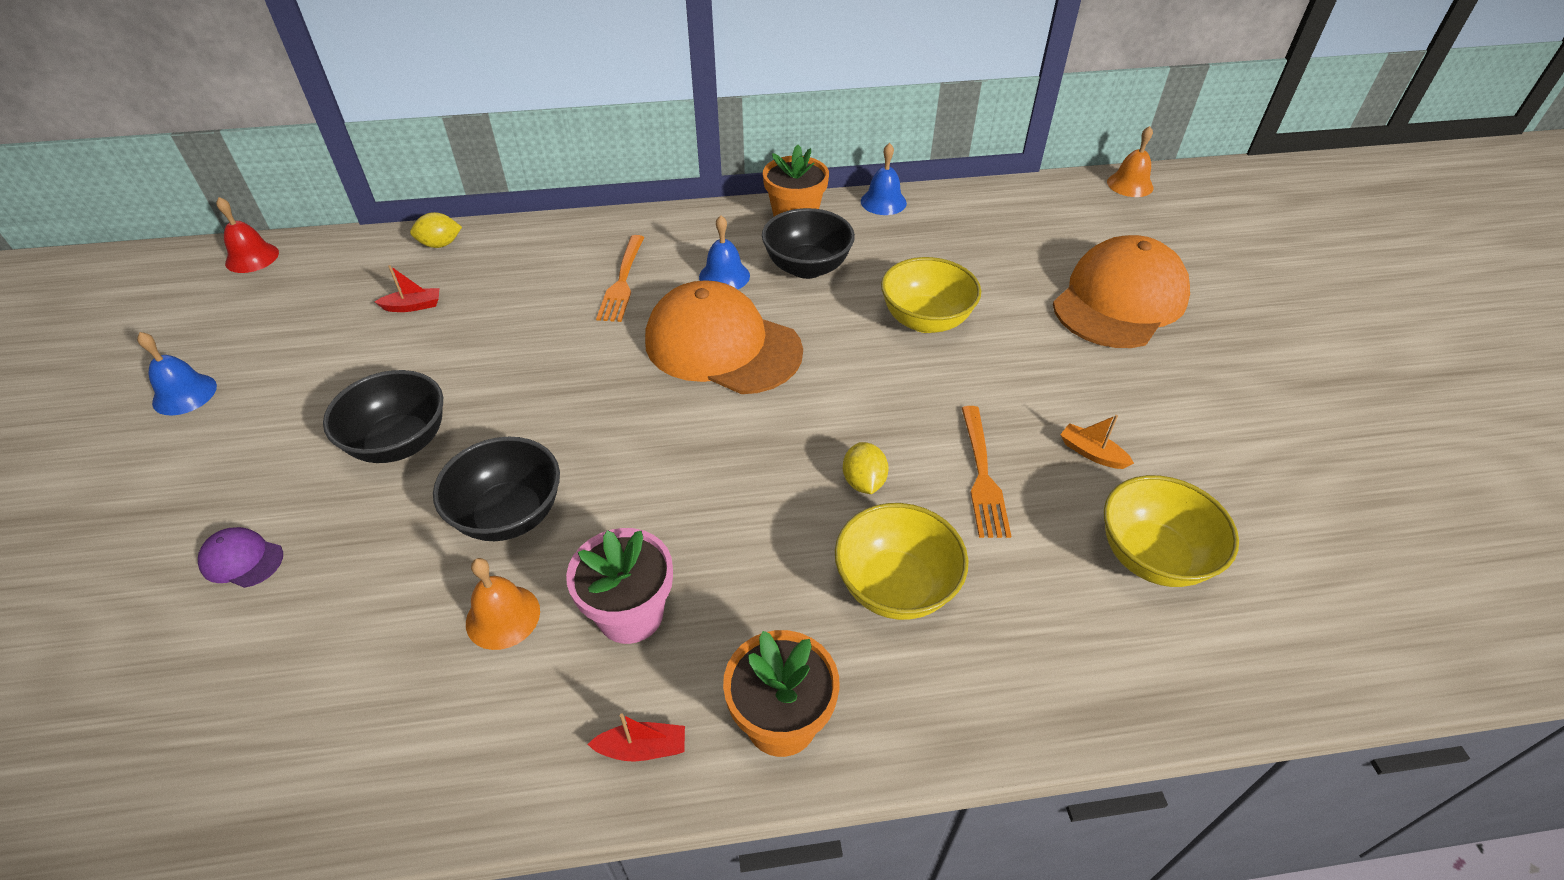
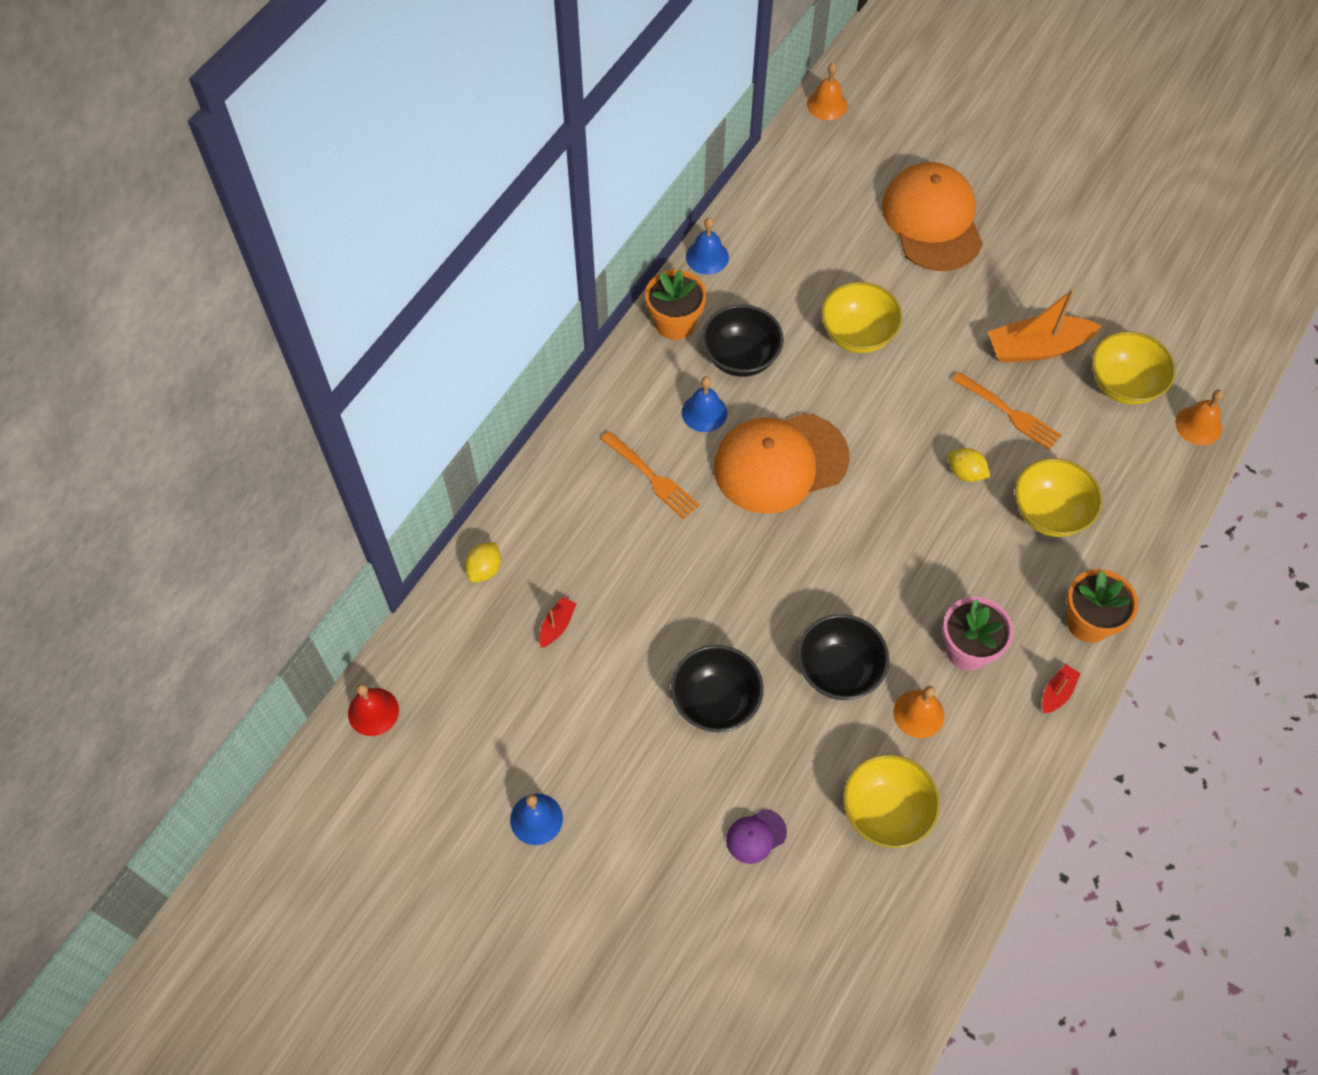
camera: 50 degrees left, 15 degrees up
orange boat [1060,415,1134,469] -> orange boat [988,288,1101,363], size x2.16
none -> yellow bowl [843,754,940,848]
none -> orange bell [1175,390,1224,445]

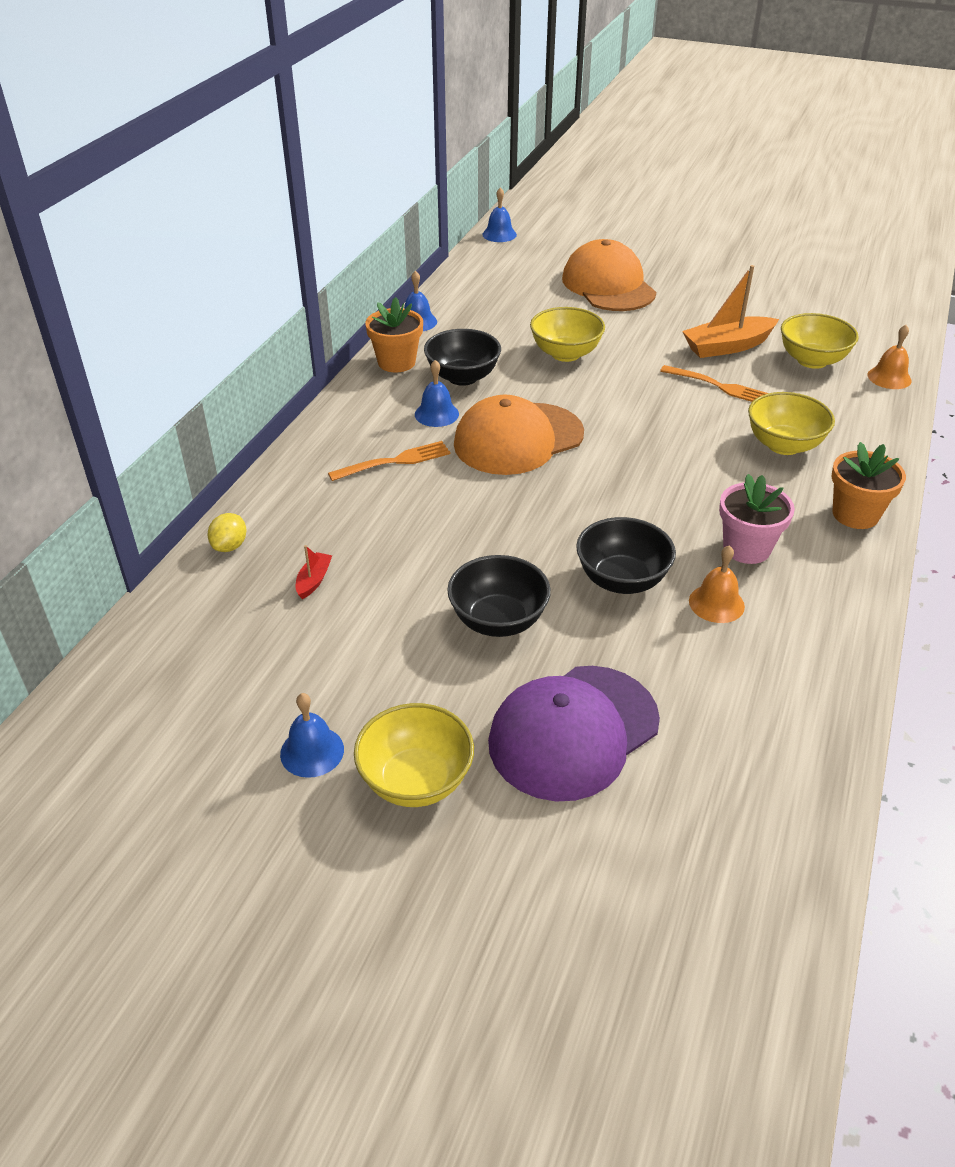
camera: 10 degrees left, 20 degrees down
red bell [348,684,399,736] -> none
orange fork [601,431,700,519] -> orange fork turned 60 degrees counterclockwise [328,441,451,481]
purple cap [726,809,787,864] -> purple cap [488,666,660,802], size x2.49
orange bell [807,63,847,120] -> blue bell [482,187,517,242]
yellow bowl [843,754,940,848] -> yellow bowl moved to [354,703,474,807]
yellow lemon [948,448,991,482] -> none
red boat [1042,664,1081,714] -> none

